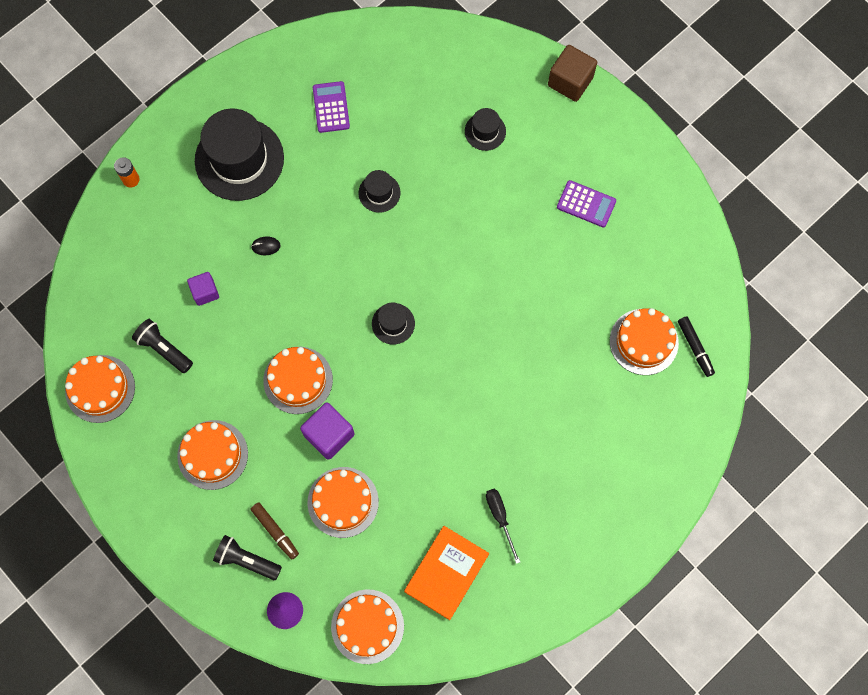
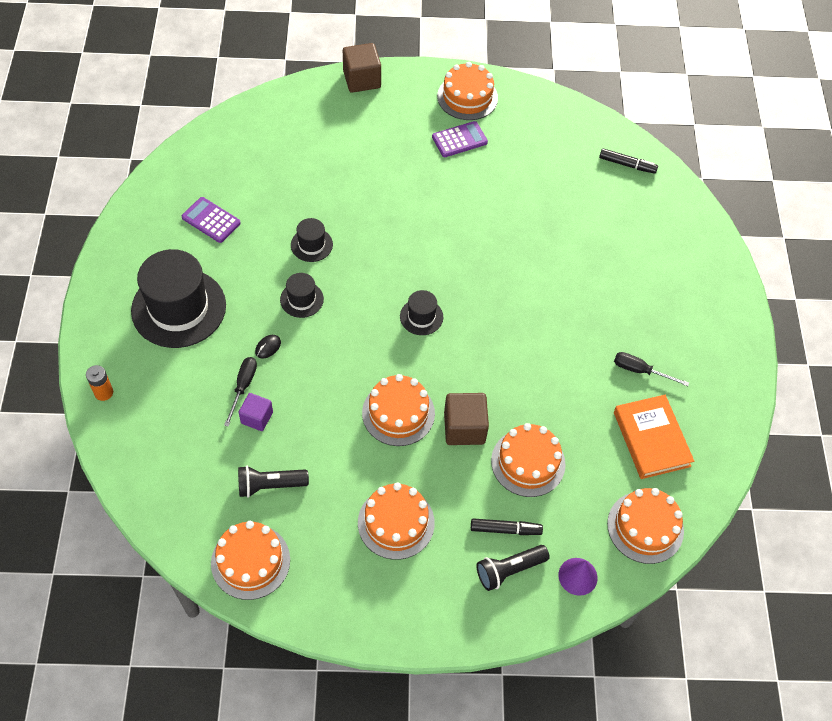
camera: 50 degrees left, 15 degrees down
brown marker [250,502,299,560] -> black marker [471,518,543,535]
purple cube [300,403,355,460] -> brown cube [444,393,489,445]
black hat [465,108,506,151] -> black hat moved to [280,273,324,318]
orange cake [610,308,679,375] -> orange cake moved to [437,62,498,120]
none -> black screwdriver [224,357,257,427]

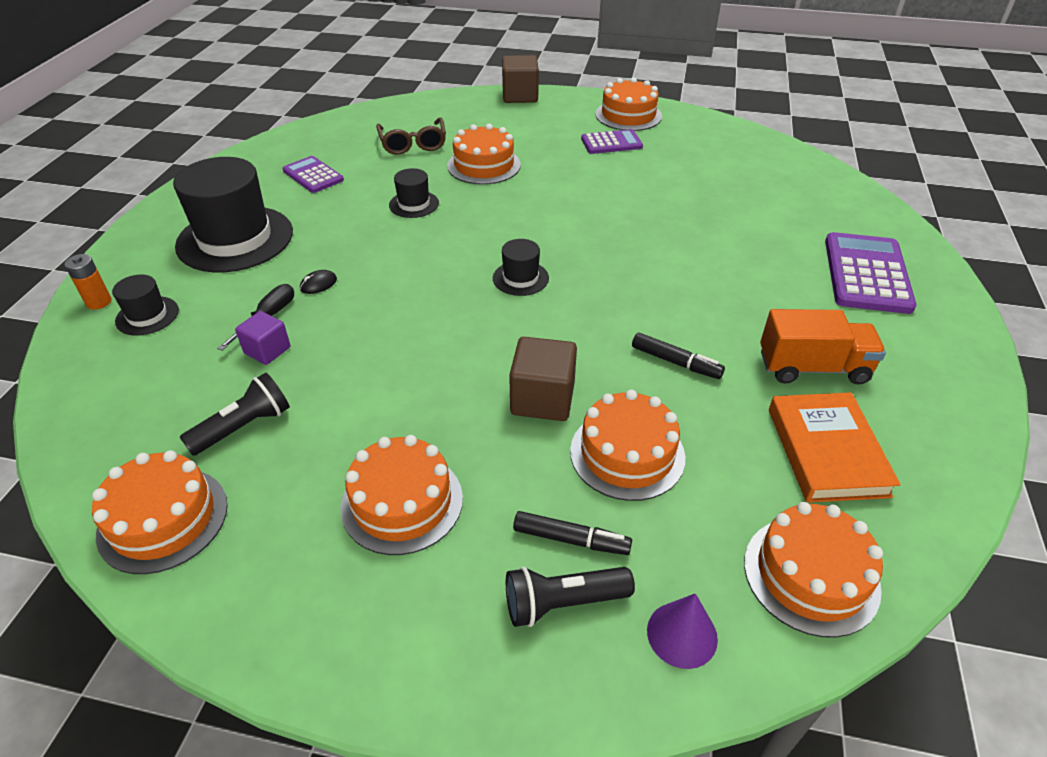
camera: 15 degrees right, 15 degrees down
black flashlight [238,465,309,498] -> black flashlight turned 135 degrees clockwise [179,372,290,456]
black hat [280,273,324,318] -> black hat moved to [112,275,179,336]
orange cake [362,374,435,446] -> orange cake moved to [447,124,521,185]
black marker [599,148,658,174] -> black marker moved to [632,333,725,379]
black screwdriver [614,352,689,386] -> orange truck [760,309,886,384]
none -> brown glasses [376,118,446,154]
none -> purple calculator [825,232,917,314]

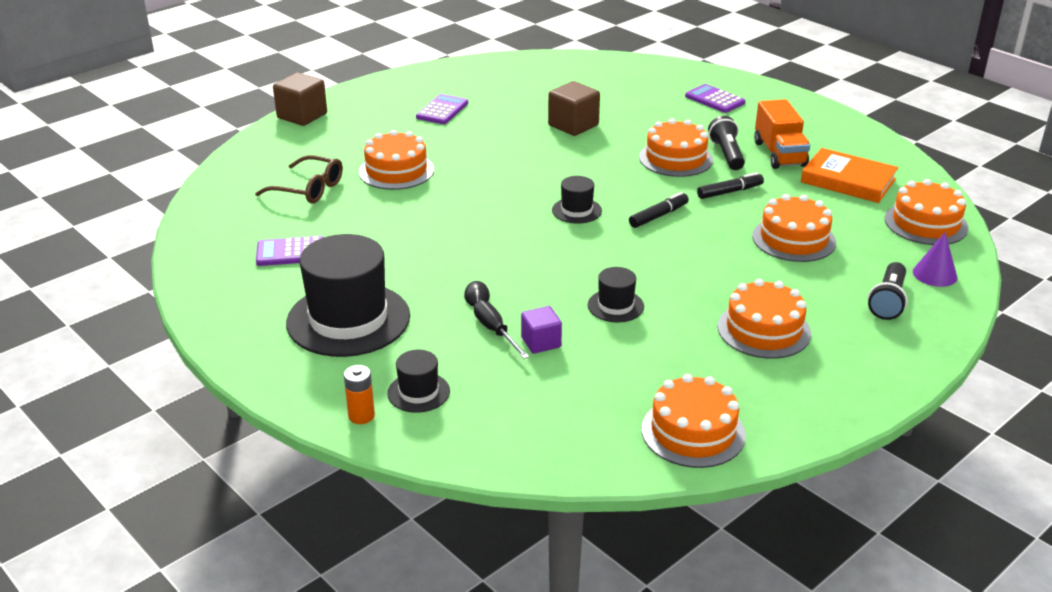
camera: 55 degrees left, 10 degrees down
black flashlight [179,372,290,456] -> black flashlight moved to [708,116,745,170]
black hat [389,168,439,218] -> black hat moved to [588,267,644,322]
brown cube [509,337,577,421] -> brown cube moved to [548,81,600,136]
black marker [513,511,632,555] -> black marker moved to [629,192,689,228]
orange cake [595,77,662,131] -> orange cake moved to [639,118,713,177]
orange truck [760,309,886,384] -> orange truck turned 135 degrees clockwise [754,99,810,169]
purple calculator [825,232,917,314] -> purple calculator [685,84,745,113], size x0.61

